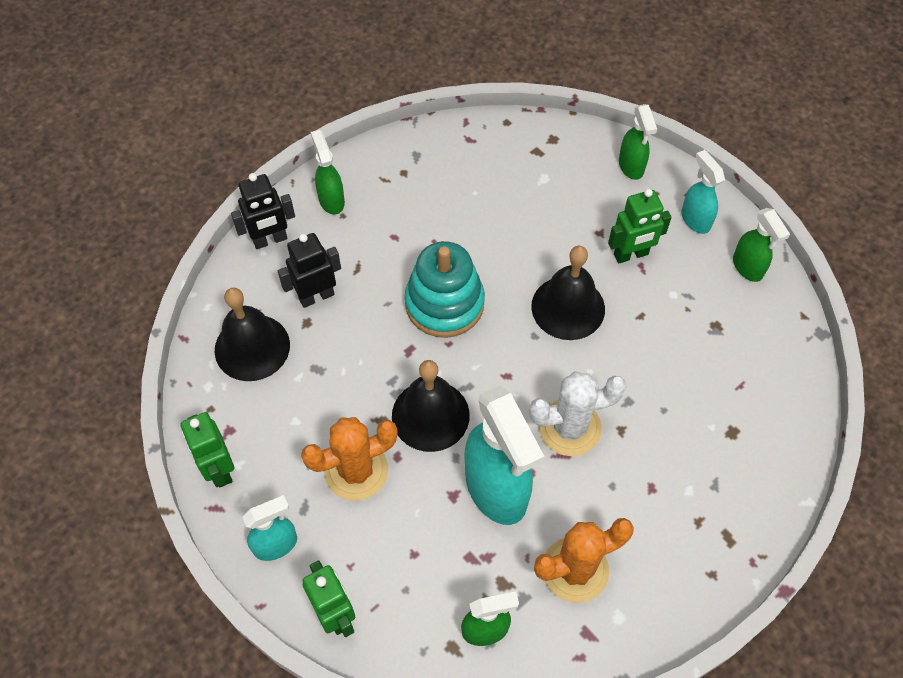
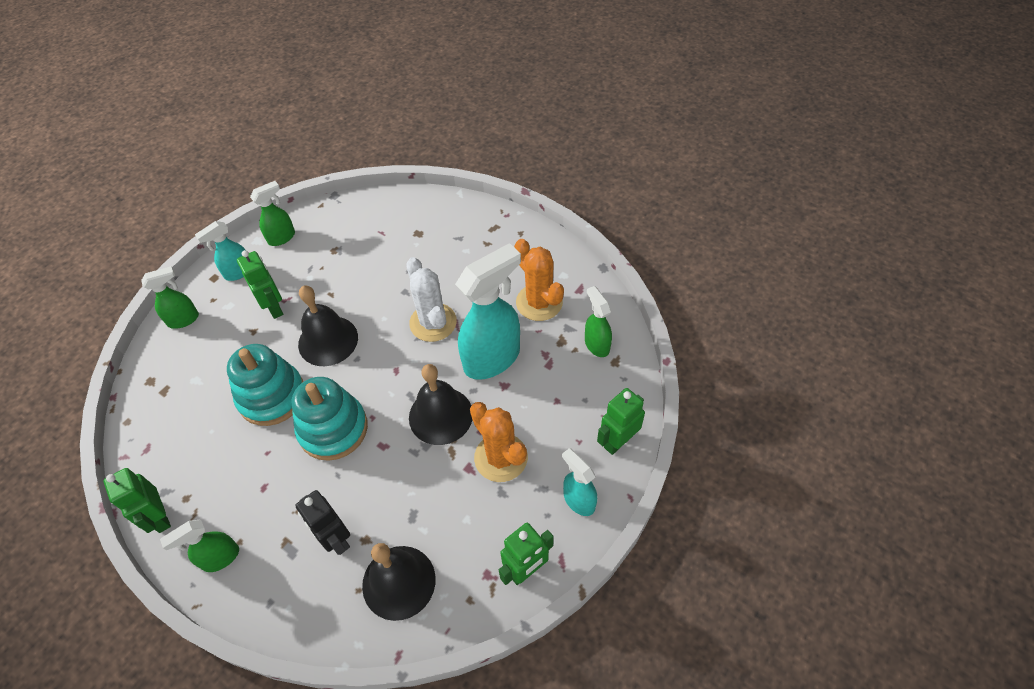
camera: 100 degrees left, 5 degrees down
black robot [231,173,295,249] -> none
none -> green robot [103,468,171,533]
none -> turquoise stacking toy [227,344,303,426]

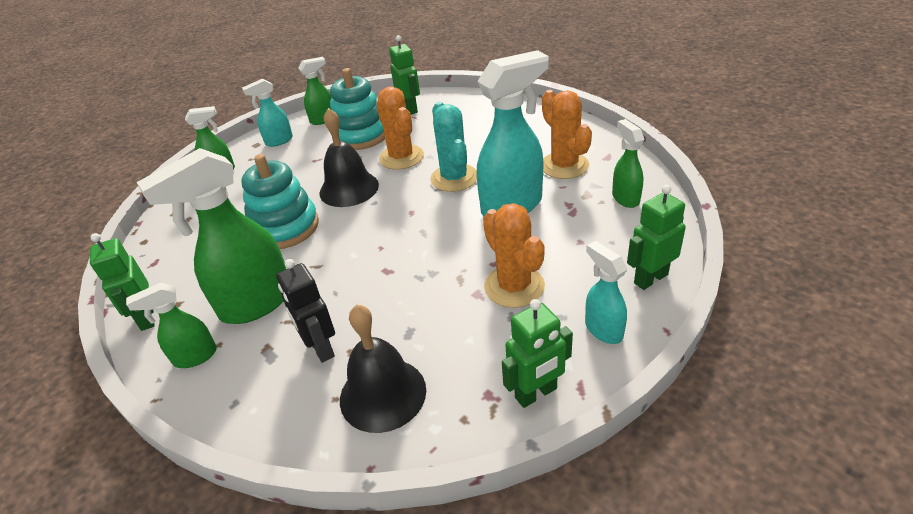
camera: 10 degrees right, 15 degrees down
green robot [237,250,283,319] -> green robot moved to [389,35,420,115]
turquoise stacking toy [292,377,368,461] -> turquoise stacking toy moved to [330,68,385,150]
white cactus [406,257,457,342] -> turquoise cactus [430,102,477,192]
black bell [409,364,472,445] -> none
none -> green spray bottle [137,148,286,324]
none -> orange cactus [376,86,424,170]

